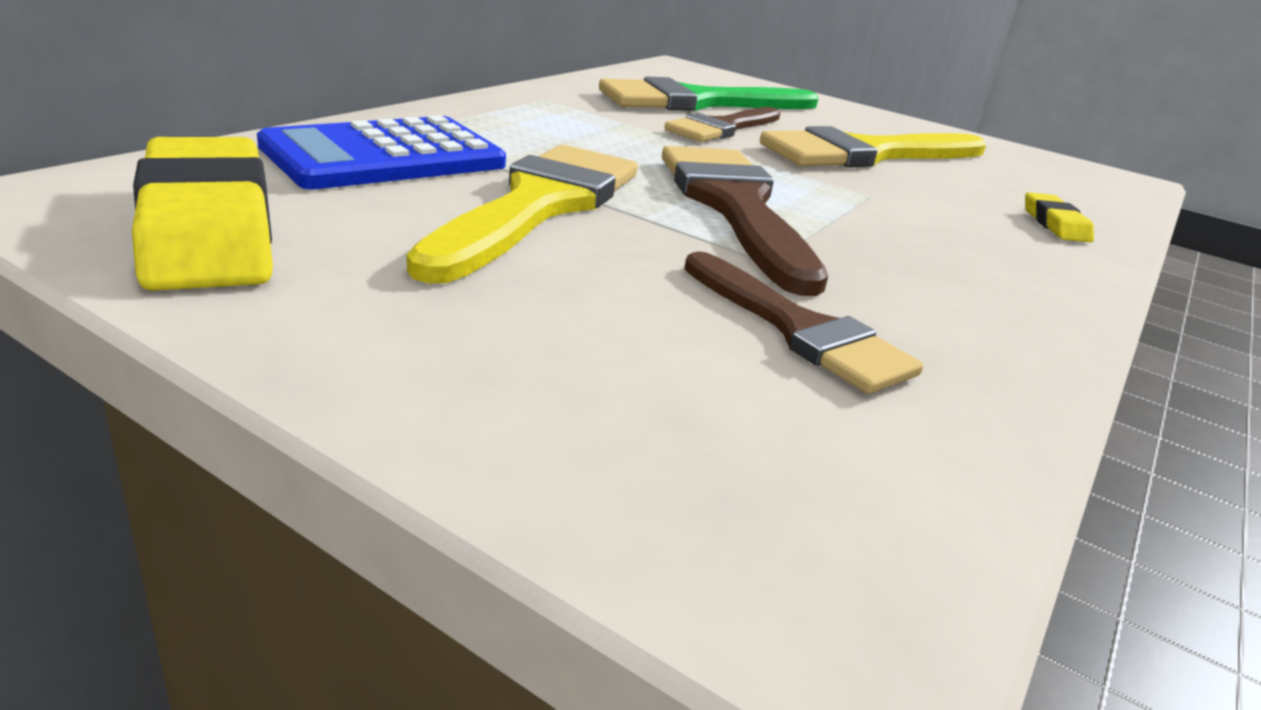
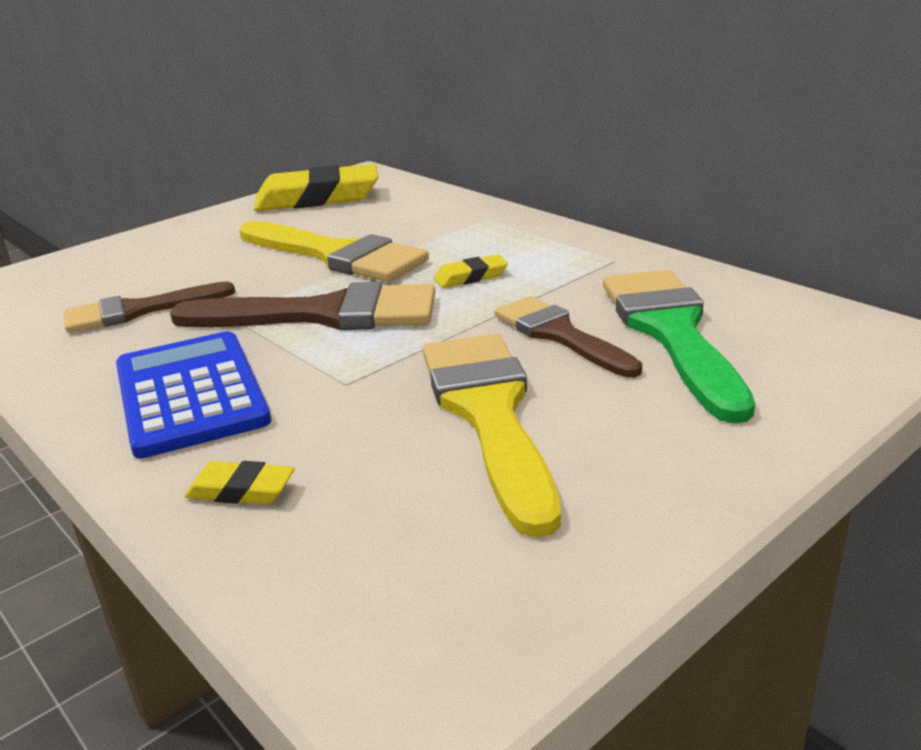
camera: 110 degrees right, 0 degrees up
blue calculator [257,115,506,189] -> blue calculator moved to [116,331,271,458]
none -> yellow eraser [434,254,508,288]

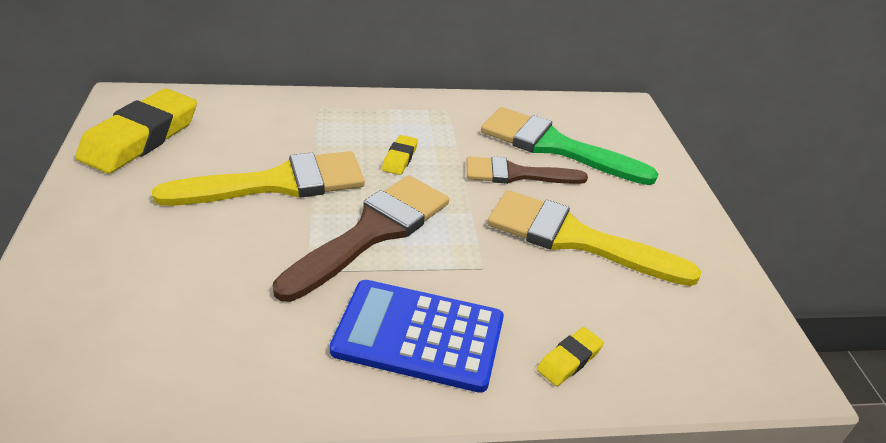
camera: 60 degrees left, 10 degrees up
brown brush [64,281,235,333] -> none

